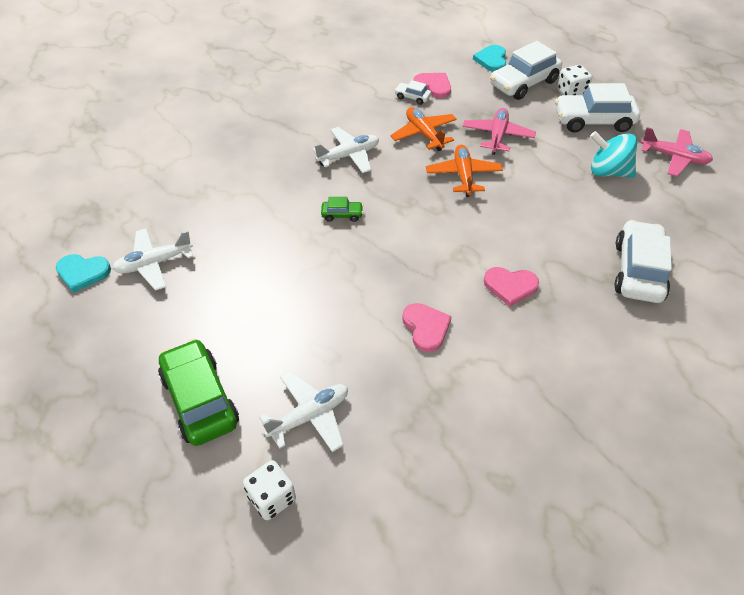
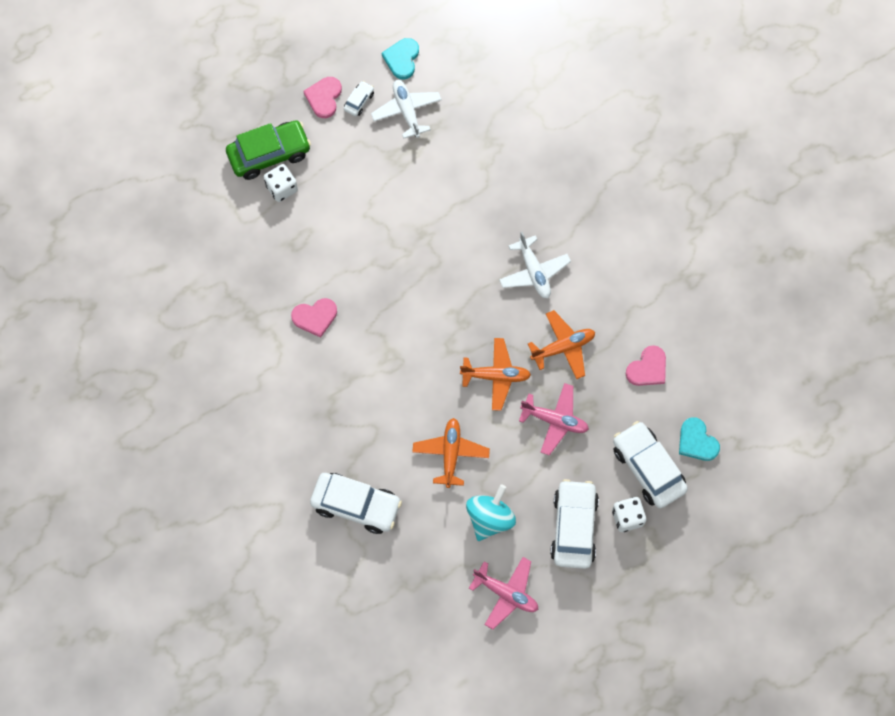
camera: 95 degrees right, 20 degrees up
white dice [243,460,296,520] -> white dice moved to [264,164,298,202]
white plane [259,371,348,452] -> none
green car [321,197,363,222] -> none
white car [395,80,431,105] -> white car moved to [344,81,374,116]
turquoise heart [473,45,506,72] -> turquoise heart turned 135 degrees counterclockwise [679,417,720,461]
pink heart [484,267,539,307] -> pink heart moved to [303,77,342,118]
pink plane [641,127,713,177] -> pink plane turned 90 degrees counterclockwise [469,557,538,630]
none -> orange plane [412,418,490,488]

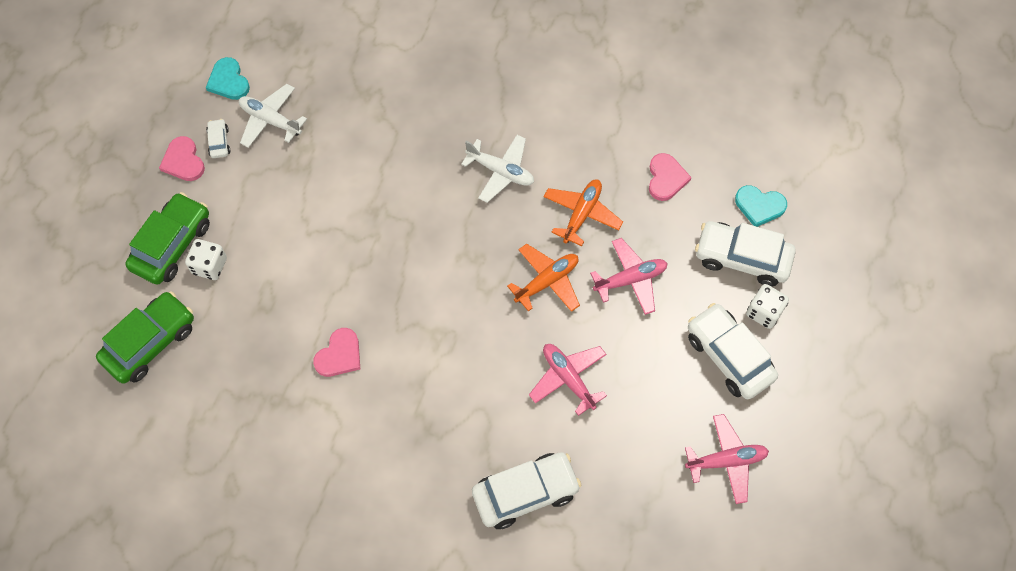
camera: 40 degrees left, 5 degrees down
orange plane [412,418,490,488] -> pink plane [529,344,607,416]
turquoise spinning top [466,485,516,541] -> none
none -> green car [96,291,194,384]

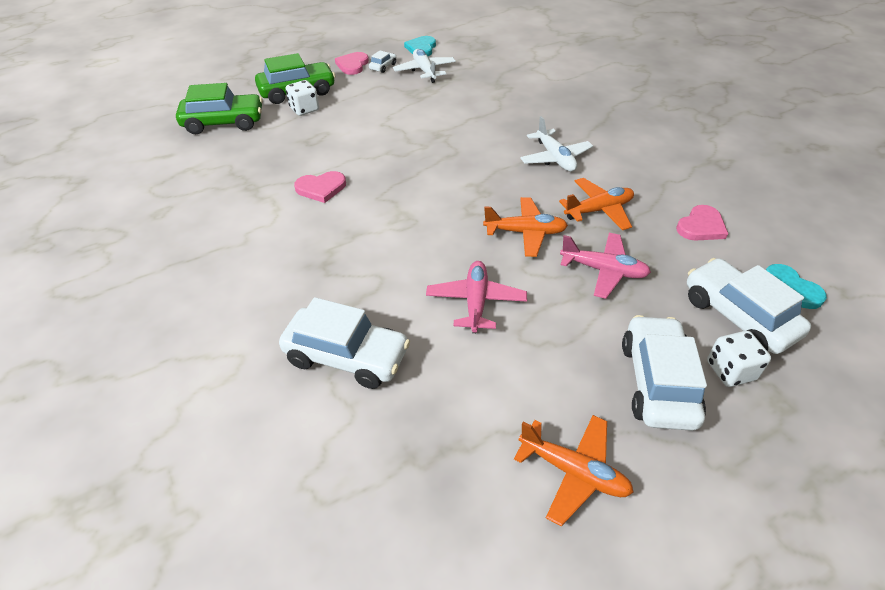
camera: 40 degrees right, 20 degrees down
pink plane [685,414,769,504] -> orange plane [514,415,634,526]

